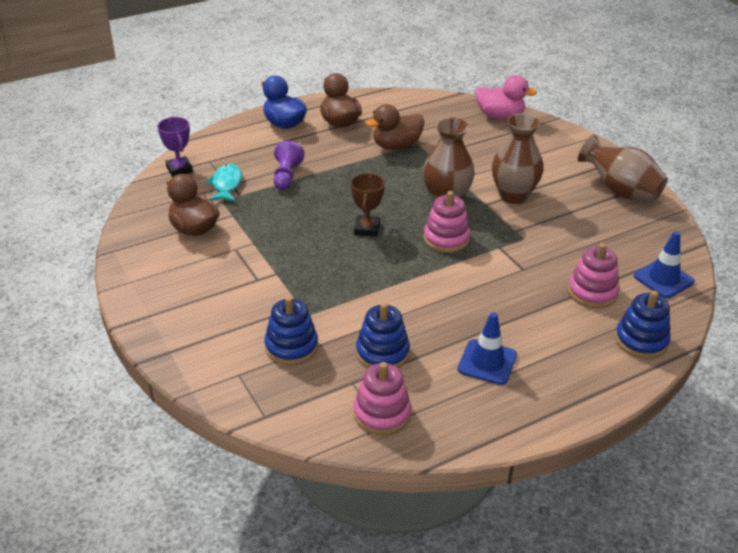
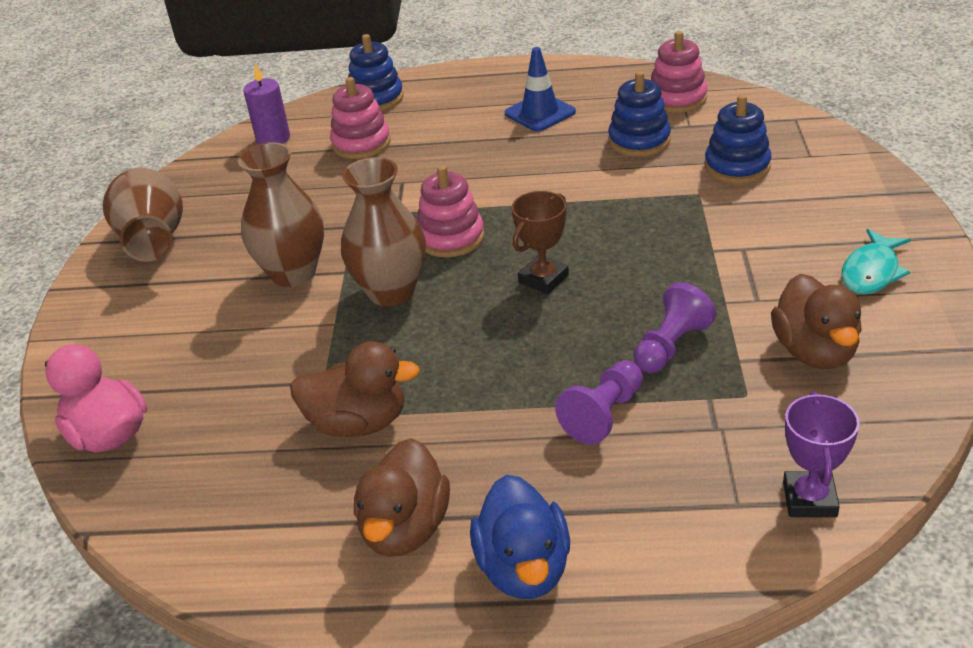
camera: 145 degrees left, 0 degrees up
turquoise fish [206,164,242,202] -> turquoise fish moved to [842,229,911,295]
blue traffic cone [634,231,695,298] -> purple candle [243,64,290,144]
none -> purple pawn [634,282,716,373]

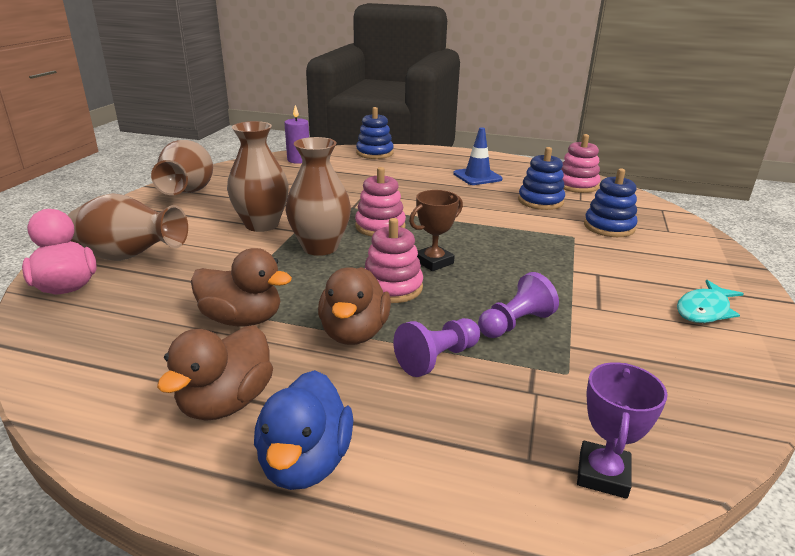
camera: 10 degrees right, 10 degrees down
pink stacking toy [330,77,390,159] -> pink stacking toy moved to [365,218,423,303]
brown duck [771,274,862,369] -> brown duck moved to [318,267,391,345]
none -> brown vase [68,193,188,261]

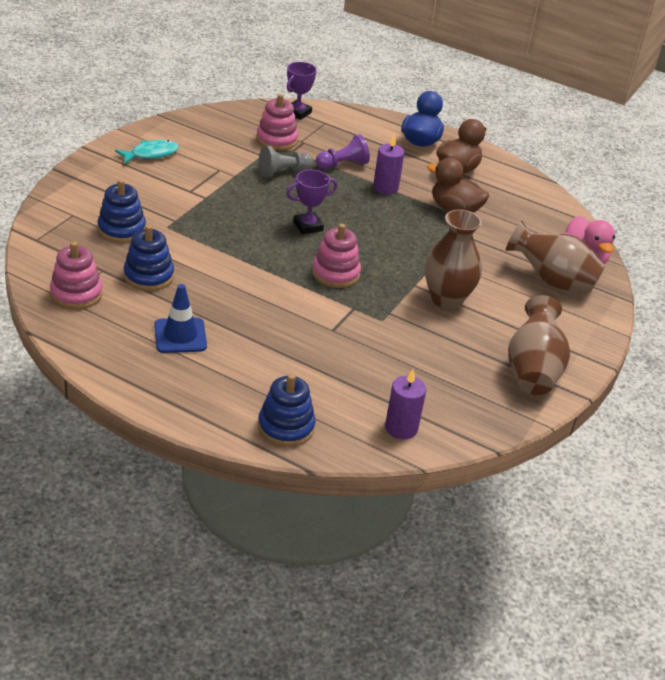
camera: 170 degrees left, 10 degrees up
brown vase [285,137,351,256] -> none
brown duck [318,267,391,345] -> purple candle [373,135,405,194]
pink stacking toy [365,218,423,303] -> pink stacking toy moved to [256,94,298,151]
brown trophy [409,190,463,271] -> purple trophy [286,170,337,234]
purple pawn [478,272,559,338] -> grey pawn [259,146,313,177]

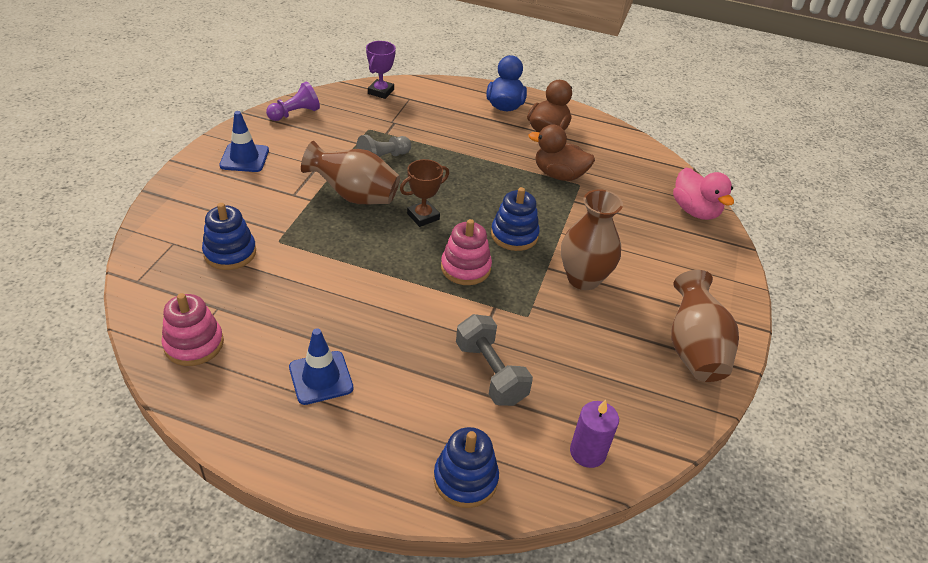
camera: 10 degrees left, 5 degrees up
turquoise fish [115,140,179,164] -> blue traffic cone [219,111,269,172]
blue stacking toy [124,225,174,291] -> blue stacking toy moved to [491,187,540,251]
pink stacking toy [256,94,298,151] -> none
purple trophy [286,170,337,234] -> brown trophy [400,159,449,227]
purple pawn [316,134,370,169] -> purple pawn moved to [266,82,320,121]
purple candle [373,135,405,194] -> none
brown vase [506,221,605,293] -> brown vase moved to [301,141,400,204]
none -> grey dumbbell [456,314,533,406]

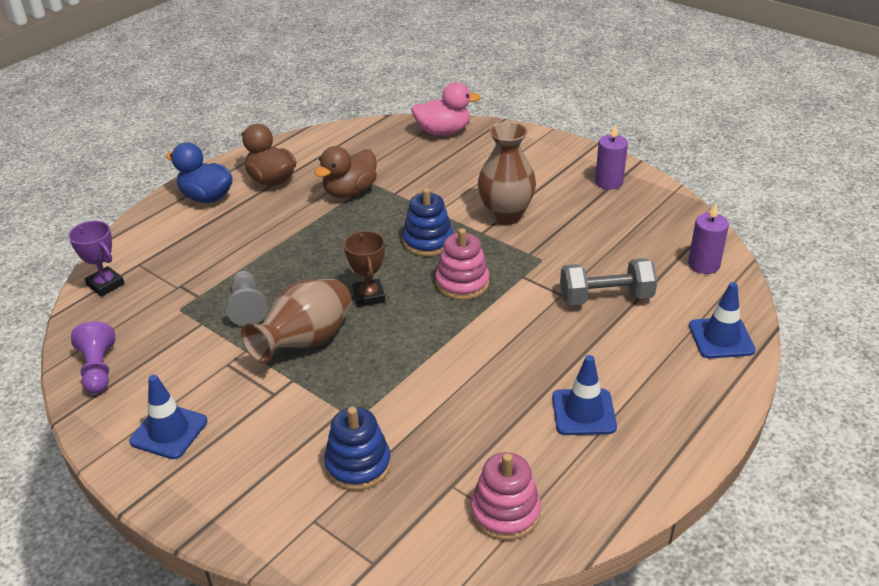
camera: 65 degrees left, 5 degrees down
blue stacking toy [434,427,499,508] -> blue traffic cone [689,282,756,359]
brown vase [671,270,739,382] -> purple candle [595,124,628,190]

